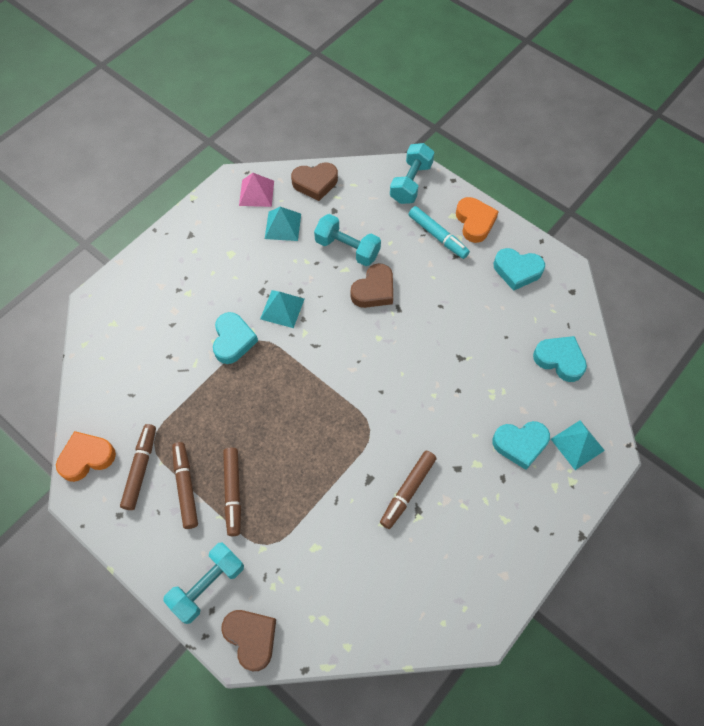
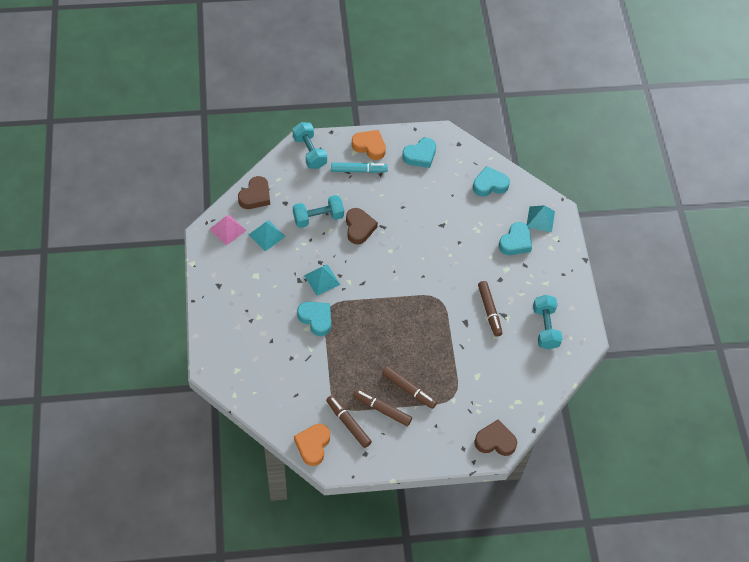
camera: 50 degrees left, 5 degrees down
turquoise dumbbell [163,542,244,624] -> turquoise dumbbell moved to [533,295,562,349]

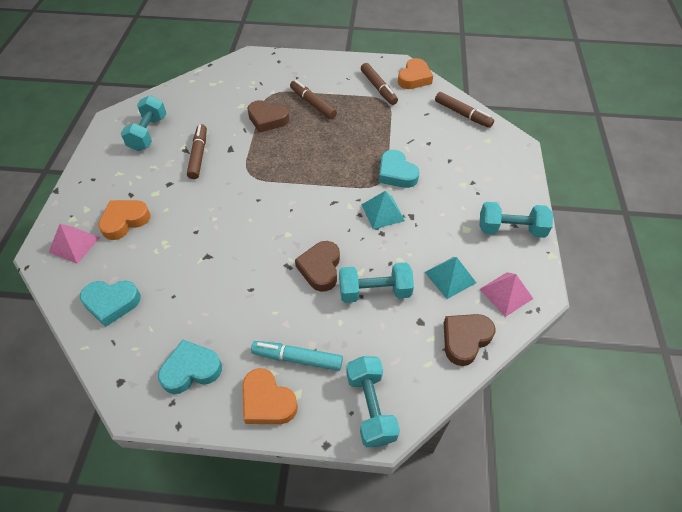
camera: 165 degrees left, 5 degrees down
brown marker [353,389,412,426] -> brown marker moved to [435,92,494,128]
brown heart [474,420,517,456] -> brown heart moved to [247,100,289,133]
turquoise heart [499,222,532,255] -> orange heart [98,200,151,240]
turquoise pyramid [527,205,555,232] -> pink pyramid [49,224,100,264]
none -> turquoise dumbbell [479,202,553,238]

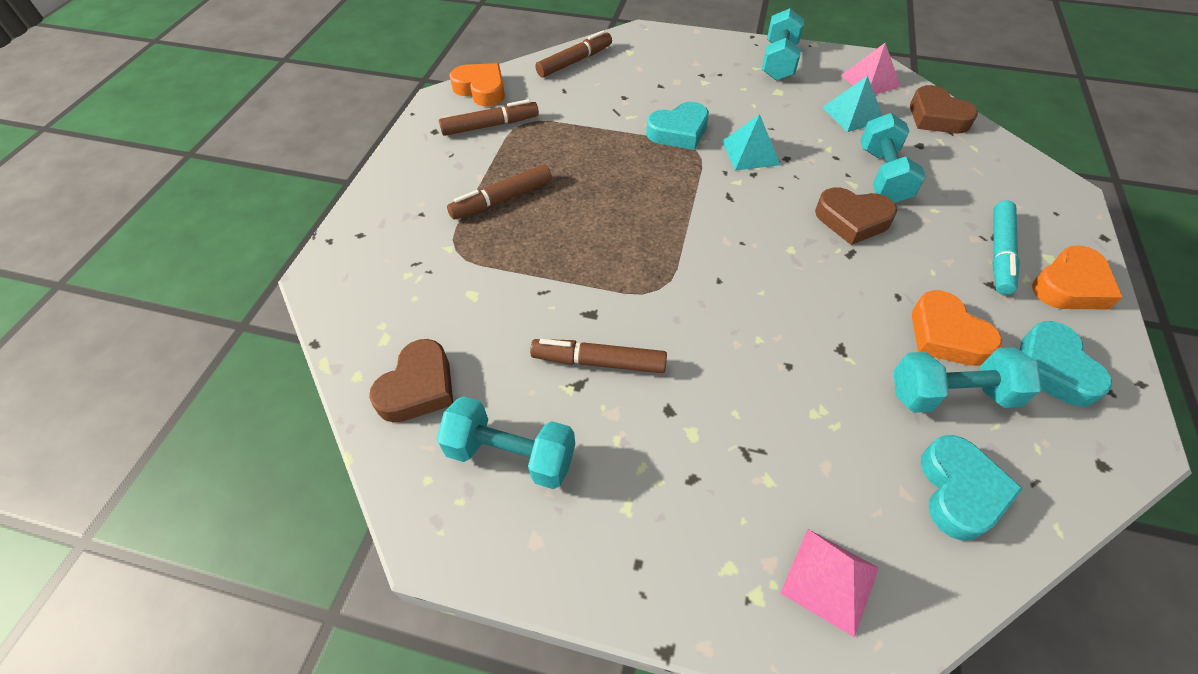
camera: 80 degrees left, 0 degrees up
orange heart [98,200,151,240] -> orange heart moved to [912,290,1002,366]
brown heart [247,100,289,133] -> brown heart moved to [369,339,453,423]
turquoise dumbbell [346,356,400,447] -> turquoise dumbbell moved to [894,347,1042,413]

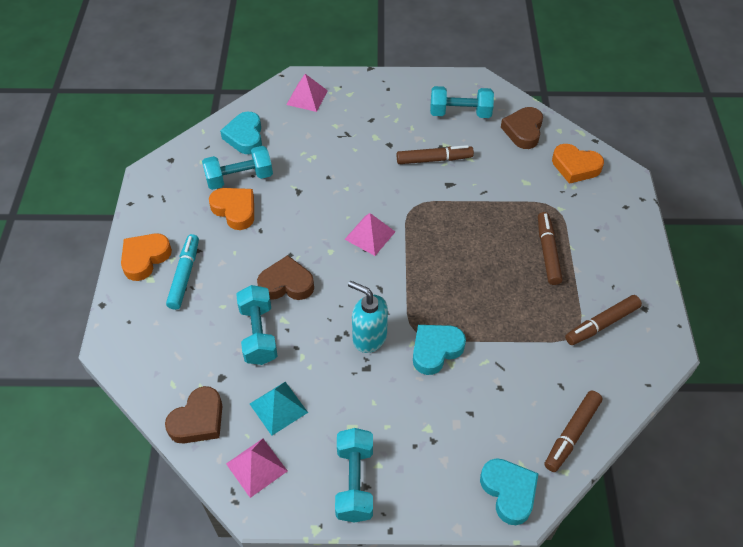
camera: 165 degrees right, 0 degrees up
brown marker [447,165,552,220] -> brown marker turned 45 degrees counterclockwise [538,212,562,285]
orange heart [449,63,505,106] -> orange heart moved to [552,144,604,184]
turquoise pyramid [722,114,780,170] -> turquoise soap dispenser [348,281,388,353]
brown heart [910,85,978,133] -> brown heart turned 90 degrees clockwise [165,386,222,444]
turquoise heart [1020,321,1112,406] -> turquoise heart moved to [480,458,539,525]
none -> pink pyramid [344,213,395,256]

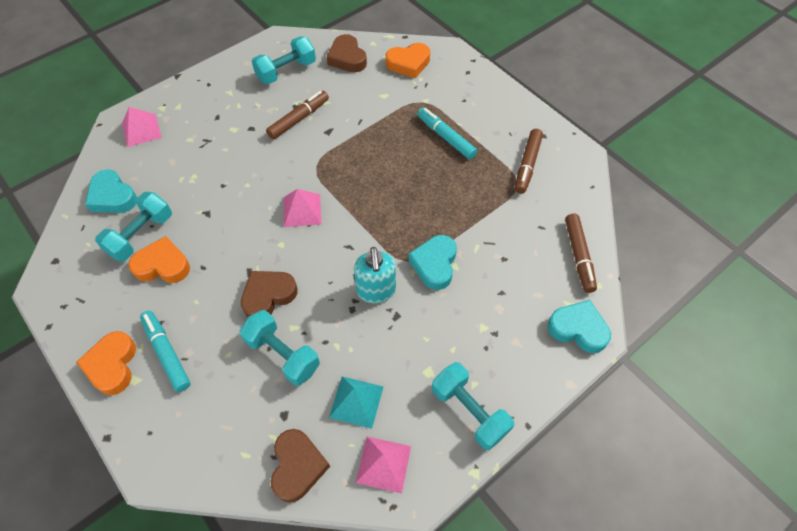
camera: 40 degrees left, 5 degrees up
turquoise soap dispenser [348,281,388,353] -> turquoise soap dispenser turned 90 degrees counterclockwise [354,247,396,304]
brown marker [538,212,562,285] -> turquoise marker [418,107,477,159]

